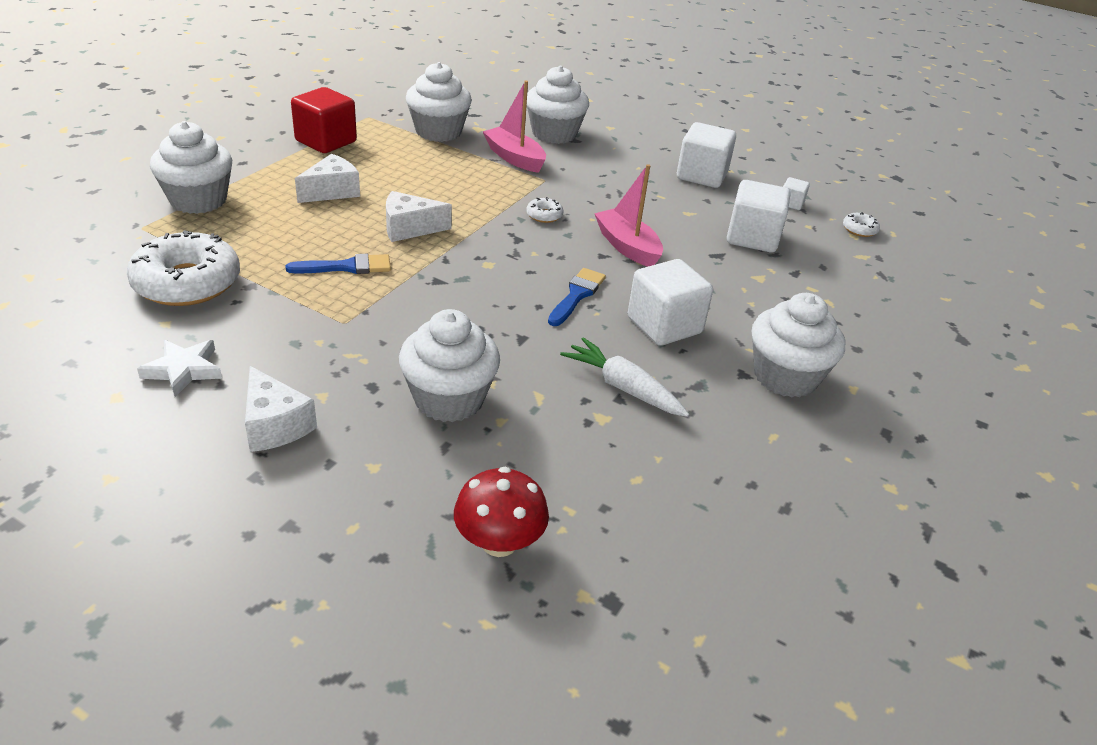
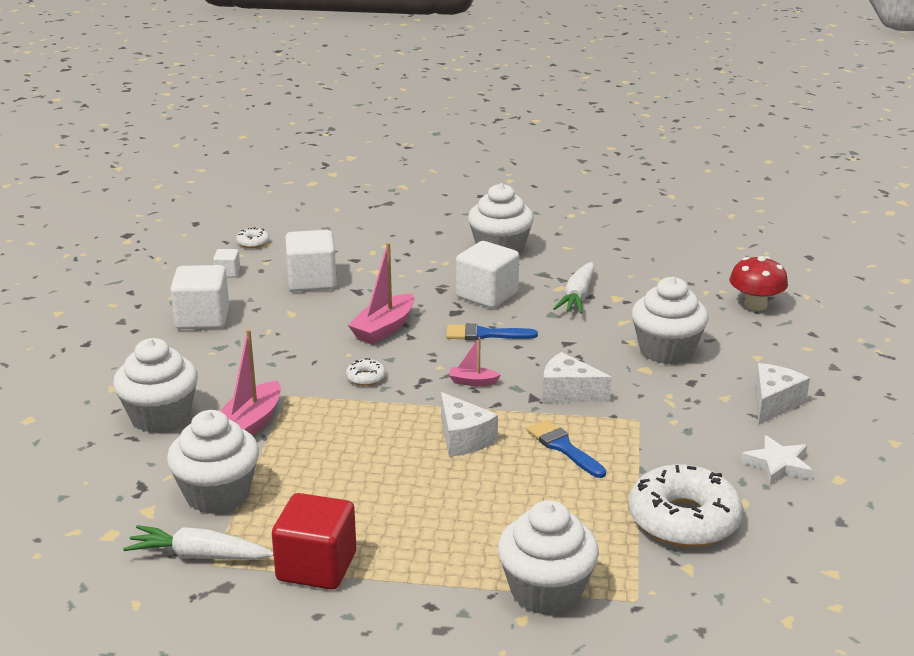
camera: 110 degrees left, 10 degrees down
white cheese [295,154,360,203] -> white cheese moved to [543,352,612,402]
none -> white carrot [123,525,274,560]
none -> pink boat [449,337,501,386]

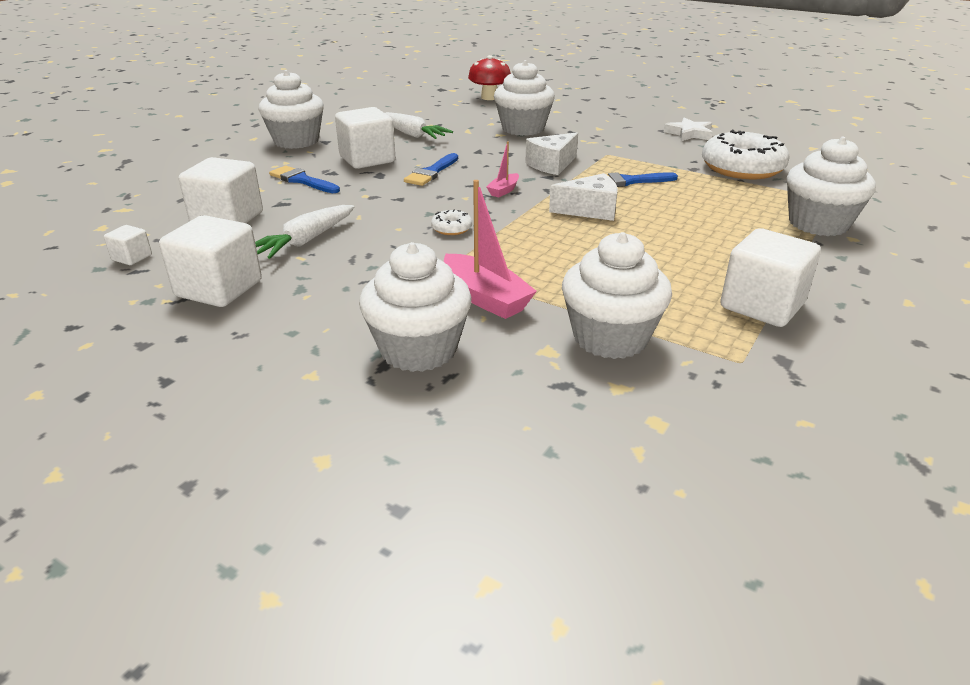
camera: 65 degrees left, 5 degrees up
white carrot [123,525,274,560] -> white carrot moved to [255,205,354,259]
white donut [236,228,269,248] -> none
red cube [272,493,356,590] -> white cube [720,228,821,327]
pink boat [348,242,414,344] -> none
white cheese [755,363,810,424] -> none
none -> blue brush [269,166,340,193]

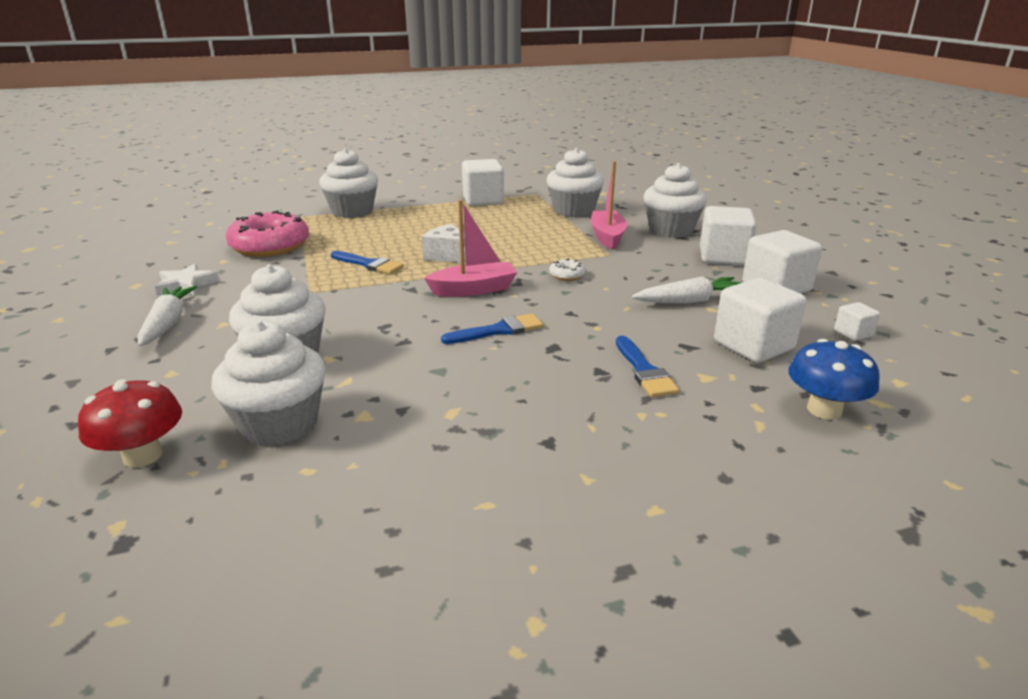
camera: 140 degrees left, 5 degrees down
white cupcake [258,70,324,149] -> white cupcake moved to [211,320,326,447]
white cube [335,107,395,169] -> white cube moved to [700,206,757,265]
white carrot [385,112,453,139] -> white carrot moved to [138,286,197,346]
pink boat [487,141,519,197] -> pink boat [424,200,518,296], size x1.87
white cheese [525,133,578,175] -> none
white donut [702,130,790,179] -> pink donut [226,211,309,257]
none -> blue mushroom [788,339,880,420]

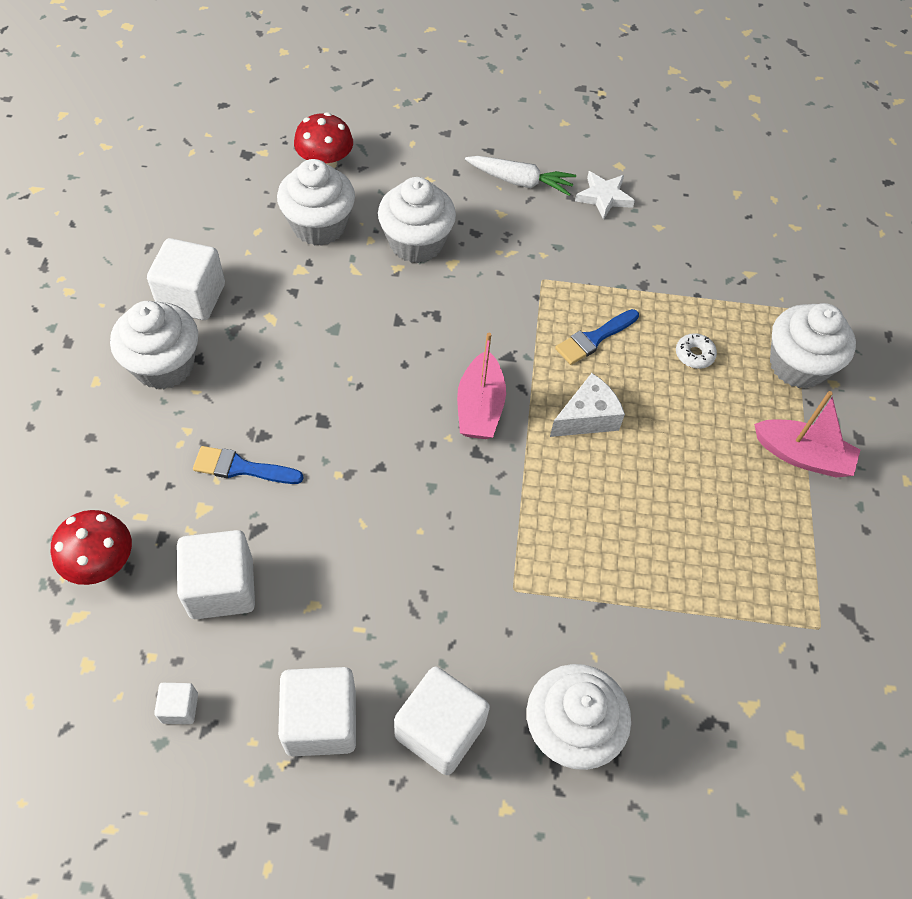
camera: 110 degrees right, 30 degrees up
pink donut [226,211,309,257] -> none
blue brush [441,313,543,344] -> none
white cube [462,159,504,206] -> white cube moved to [147,238,225,320]
white cupcake [546,148,604,217] -> white cupcake moved to [110,301,198,389]
white donut [549,258,585,281] -> white donut moved to [676,333,717,369]
pink boat [591,161,627,249] -> pink boat moved to [754,391,860,477]
white carrot [632,276,742,304] -> none
blue mushroom [788,339,880,420] -> red mushroom [51,510,132,585]

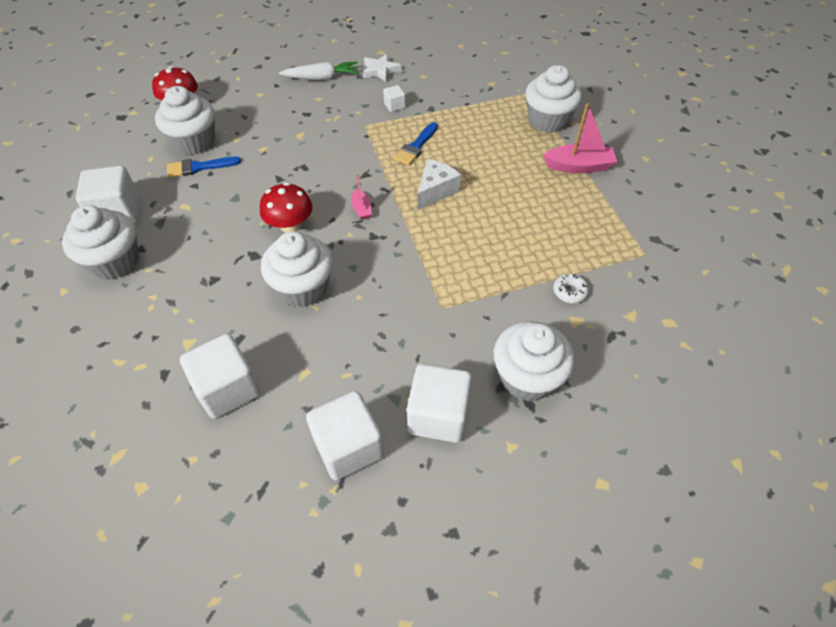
camera: 20 degrees left, 5 degrees down
red mushroom [51,510,132,585] -> red mushroom moved to [260,182,313,233]
white cube [154,683,198,724] -> white cube moved to [383,85,406,112]
blue brush [193,446,304,484] -> blue brush moved to [167,157,241,178]
white cupcake [378,177,456,263] -> white cupcake moved to [261,231,333,307]
pink boat [457,333,506,439] -> pink boat [351,174,372,220], size x0.53
white donut [676,333,717,369] -> white donut moved to [553,274,589,303]

